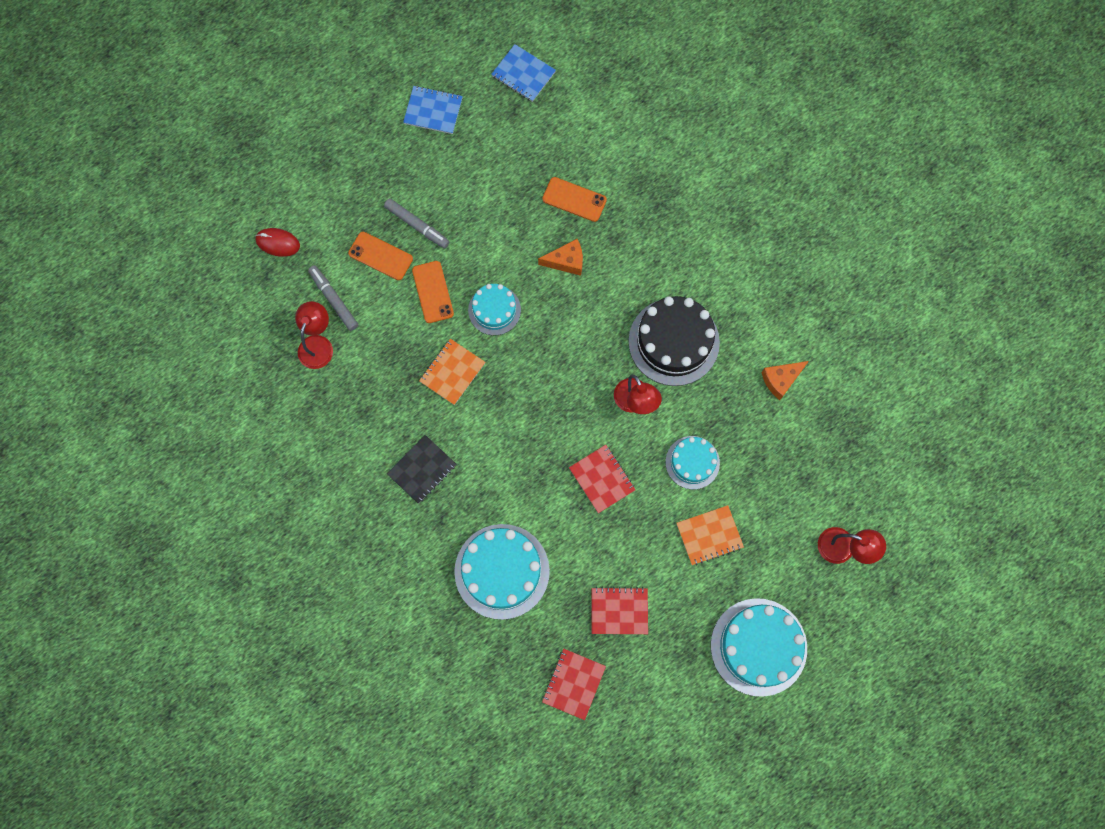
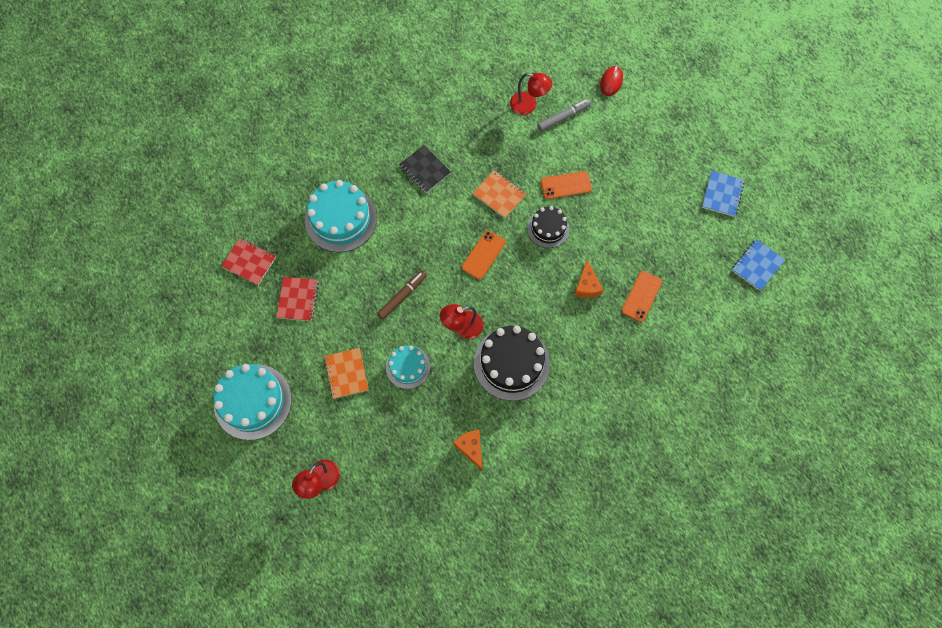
camera: 95 degrees right, 5 degrees down
orange phone [348,232,413,280] -> orange phone moved to [462,230,506,279]
grey marker [384,198,450,248] -> none
turquoise cake [468,284,521,335] -> black cake [527,206,570,248]
red notebook [569,445,635,513] -> brown marker [377,270,427,320]

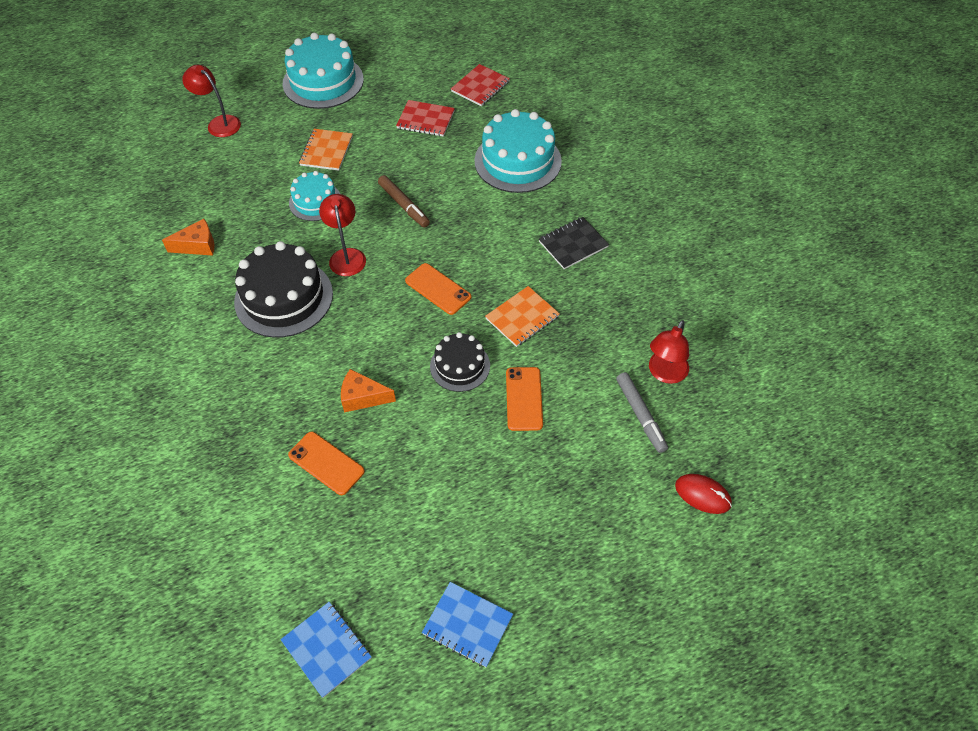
camera: 100 degrees right, 15 degrees down
orange notebook [324,348,369,399] -> orange notebook turned 75 degrees counterclockwise [299,129,353,171]

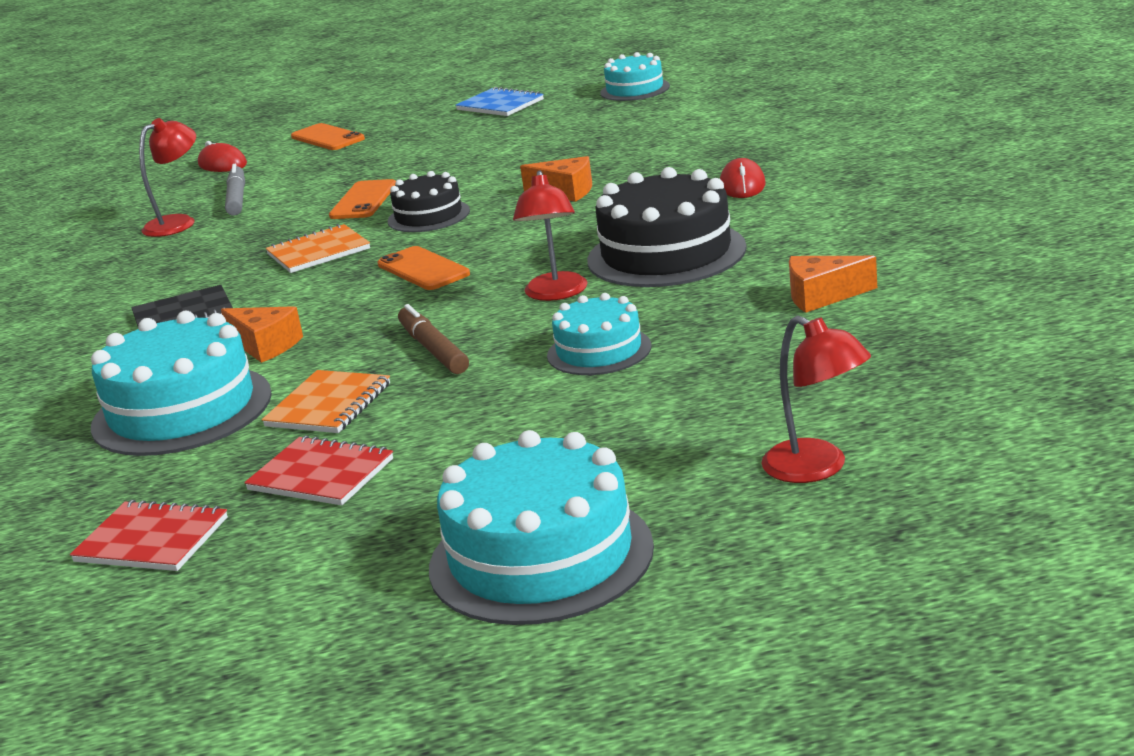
camera: 165 degrees left, 30 degrees down
blue notebook [280,602,372,698] -> turquoise cake [600,52,670,101]
orange phone [288,432,365,495] -> orange phone moved to [291,123,365,150]
orange notebook [299,129,353,171] -> orange notebook moved to [262,370,390,433]
red notebook [451,64,510,106] -> red notebook turned 60 degrees clockwise [70,500,228,571]
none -> orange cheese [221,306,303,363]
none -> red mouse [720,158,765,198]

